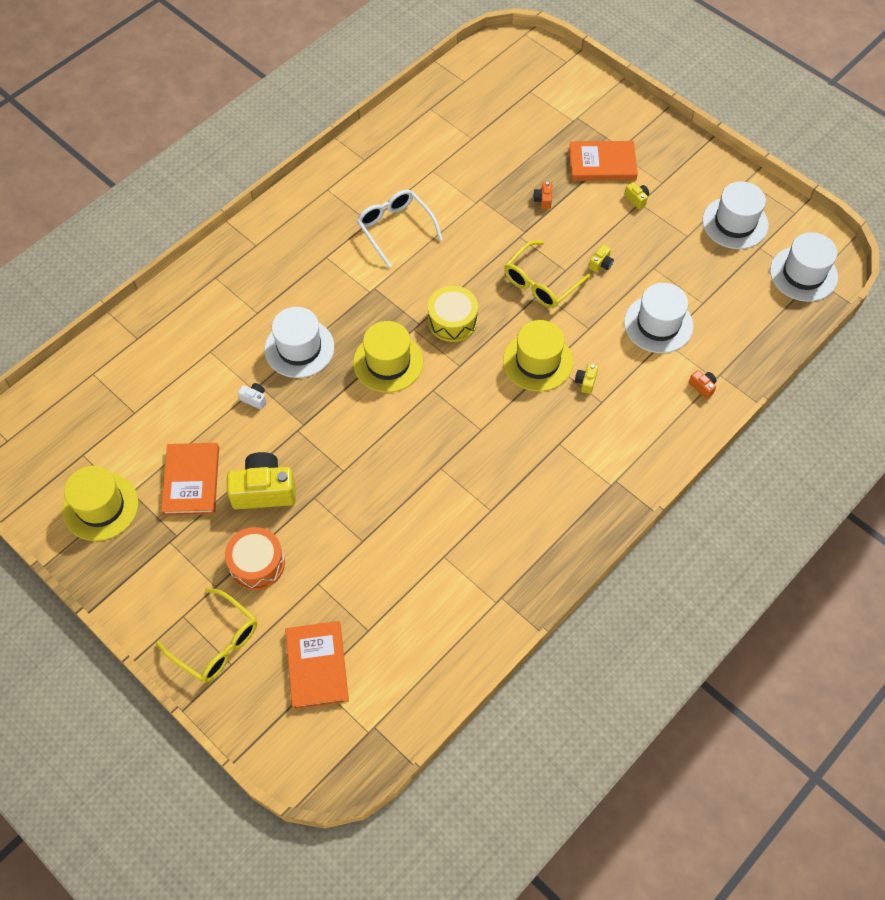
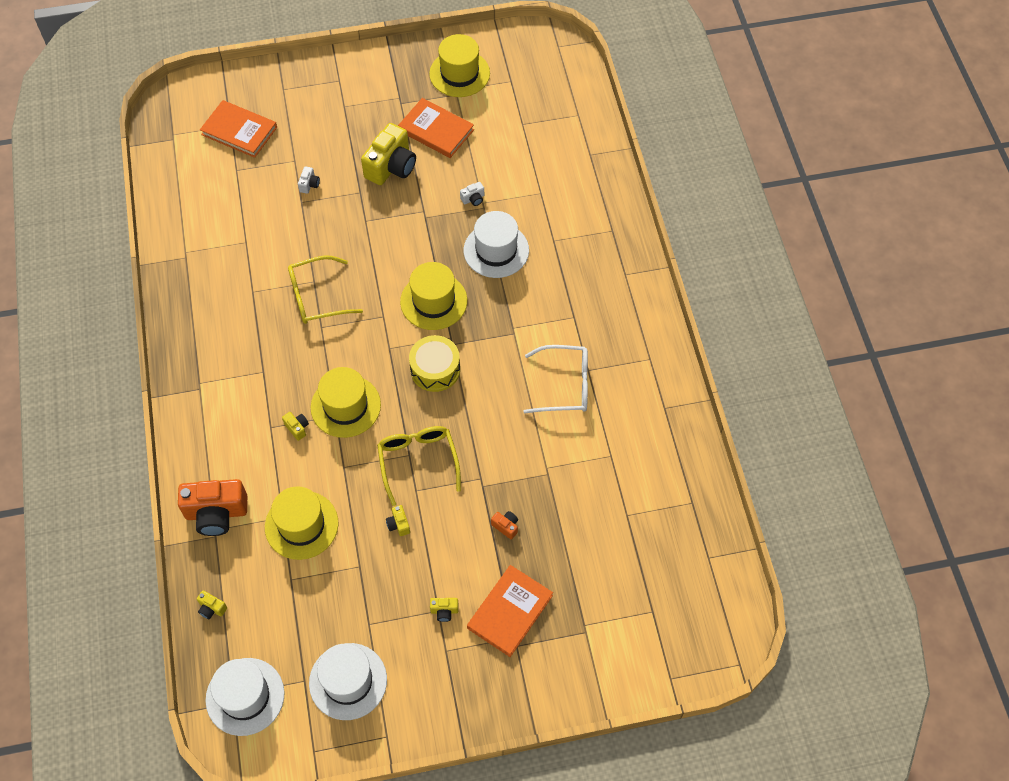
camera: 125 degrees right, 0 degrees up
yellow glasses [156,588,257,683] -> yellow glasses moved to [288,256,363,324]
orange drum [225,527,285,590] -> none
white hat [624,283,693,353] -> yellow hat [265,486,339,560]
orange camera [689,370,716,399] -> orange camera [178,479,247,536], size x2.33
none -> yellow camera [197,591,227,619]
none -> white camera [298,166,320,194]

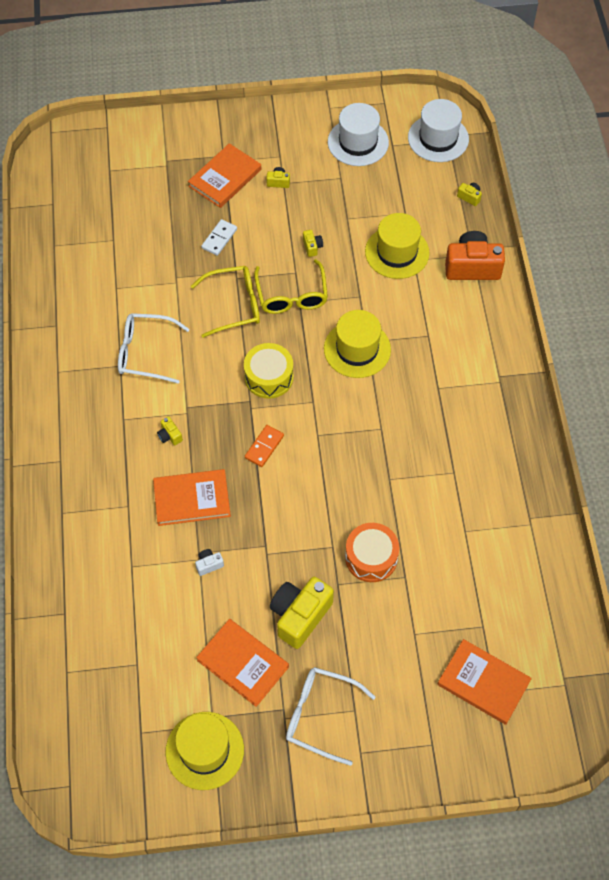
camera: 175 degrees left, 0 degrees up
yellow camera [282,412,309,441] -> yellow camera moved to [157,416,183,445]
yellow glasses [288,256,363,324] -> yellow glasses moved to [191,266,260,338]
white camera [298,166,320,194] -> none
yellow hat [400,262,467,330] -> orange domino [245,425,284,467]
white hat [464,211,529,278] -> orange book [153,469,231,526]
orange camera [491,511,518,539] -> white domino [201,219,237,256]
none -> white glasses [286,667,376,766]
none -> orange drum [345,523,400,582]

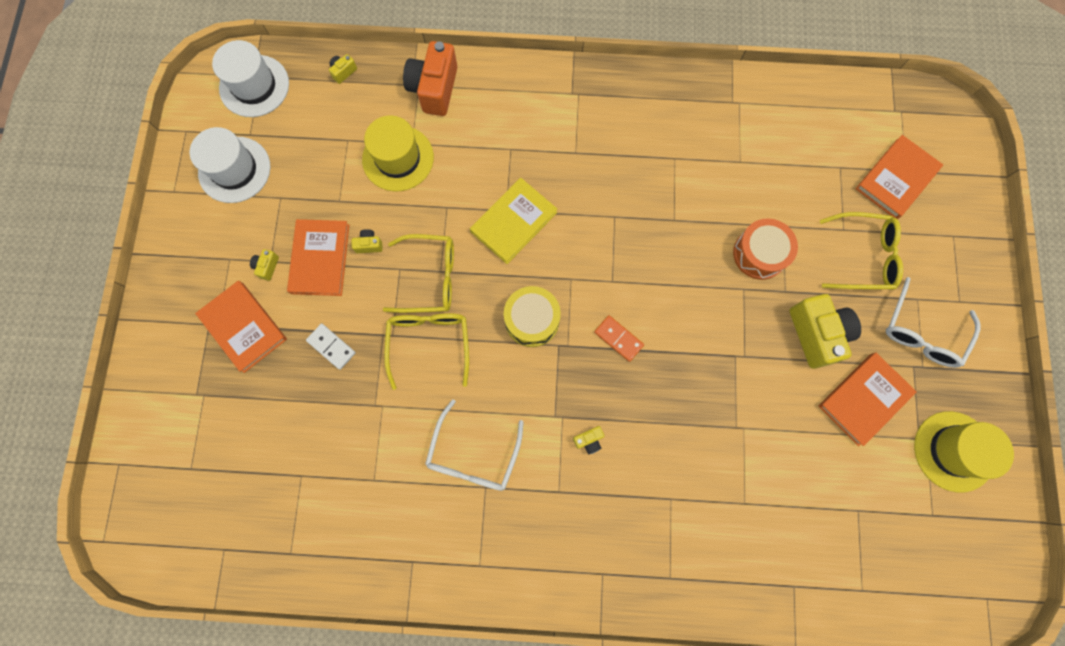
camera: 80 degrees left, 15 degrees up
orange book [153,469,231,526] -> orange book moved to [287,219,349,296]
white camera [195,549,224,576] -> none
yellow camera [270,577,334,649] -> yellow camera turned 150 degrees counterclockwise [789,294,861,369]
yellow hat [324,310,391,378] -> yellow book [470,178,557,264]
none -> yellow glasses [820,212,903,290]

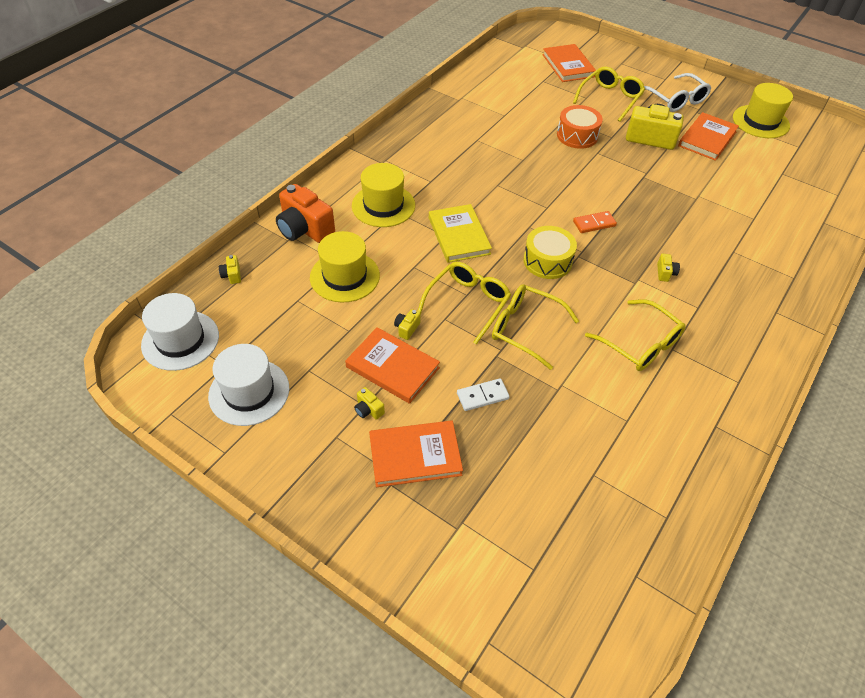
camera: 60 degrees left, 25 degrees down
white glasses [425,399,524,491] -> yellow glasses [585,299,686,371]
orange book [819,353,917,446] -> orange book turned 45 degrees clockwise [678,112,739,161]
none -> yellow hat [352,163,415,227]

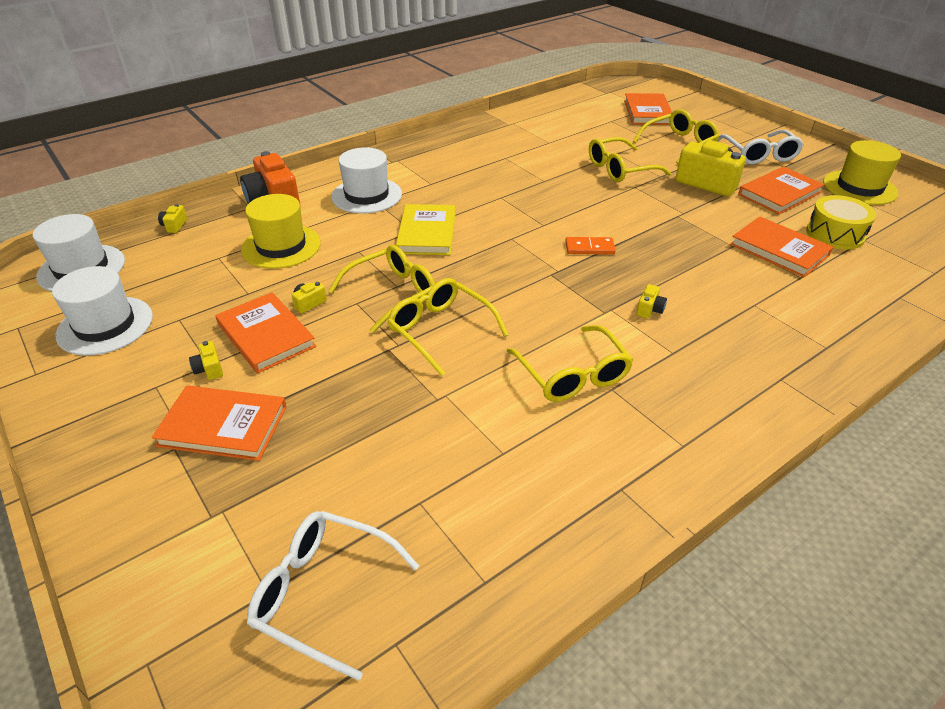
camera: 20 degrees right, 10 degrees down
yellow hat [352,163,415,227] -> white hat [331,147,402,214]
white domino [457,378,510,411] -> none
yellow drum [524,226,577,279] -> yellow drum moved to [806,195,876,250]
orange drum [557,105,603,149] -> yellow glasses [589,137,671,182]
none -> white glasses [247,511,419,681]
none -> orange book [730,217,833,278]

